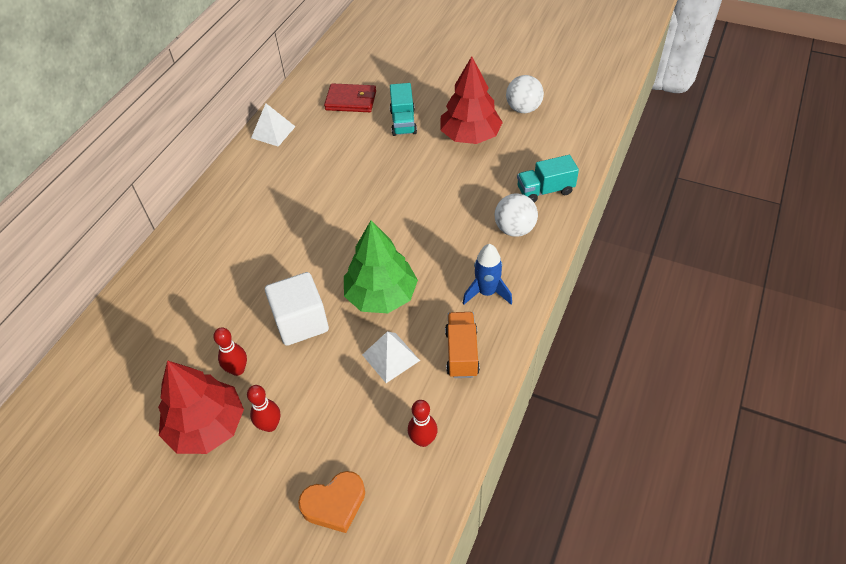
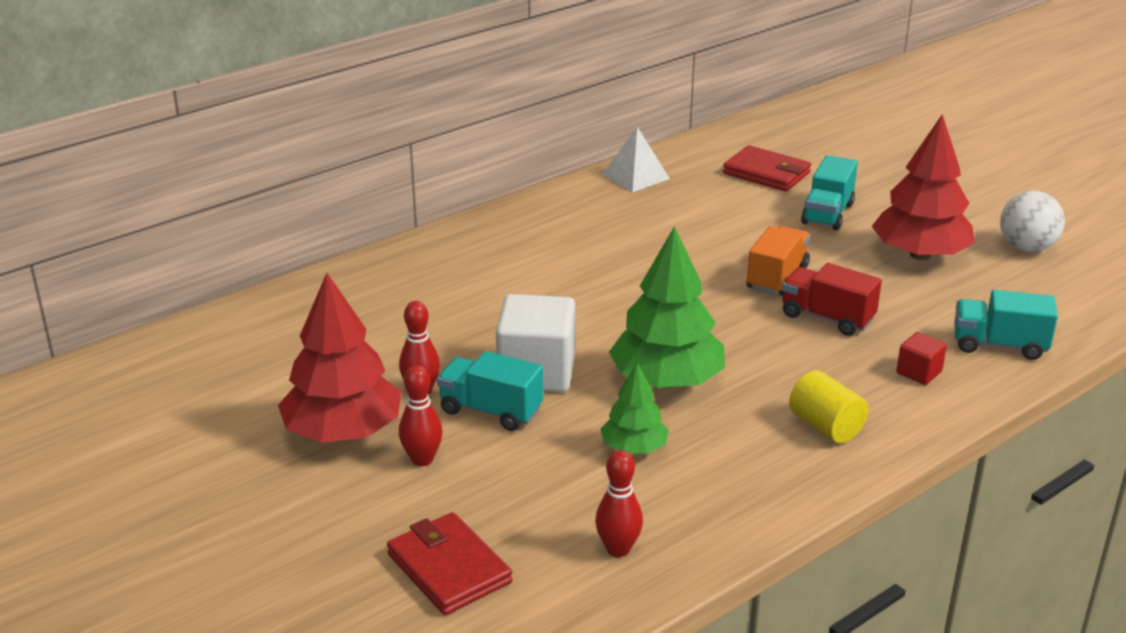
camera: 25 degrees right, 20 degrees down
orange heart [298,471,365,533] -> red wallet [387,512,513,615]
white pyramid [362,331,420,383] -> green tree [600,363,669,454]
orange truck [445,312,480,378] -> orange truck moved to [747,226,810,296]
blue rocket [463,244,512,305] -> yellow cylinder [789,370,869,443]
white ball [495,193,538,237] -> red cube [896,332,947,385]
none -> turquoise truck [437,351,543,431]
none -> red truck [782,263,882,336]

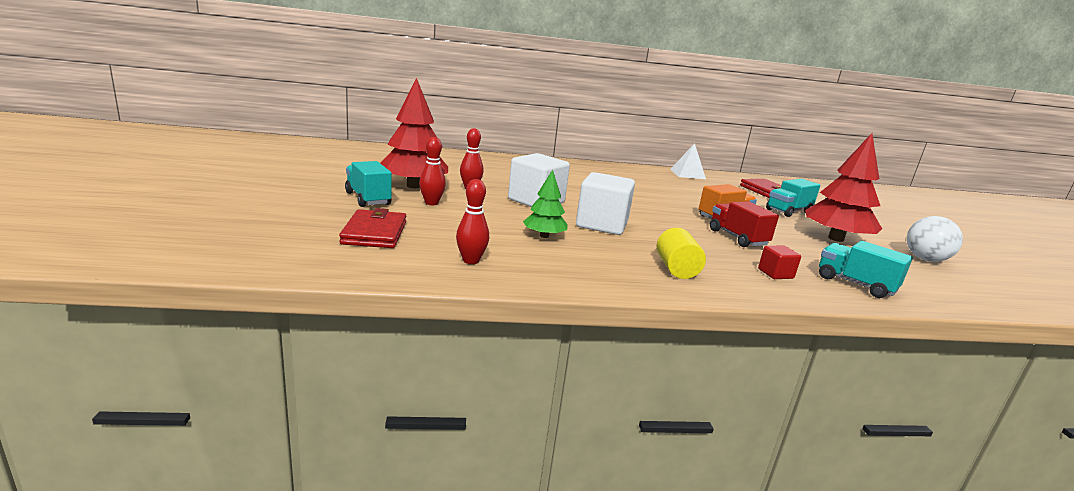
camera: 30 degrees right, 10 degrees down
turquoise truck [437,351,543,431] -> turquoise truck moved to [345,161,392,207]
green tree [609,226,725,388] -> white cube [576,172,635,235]

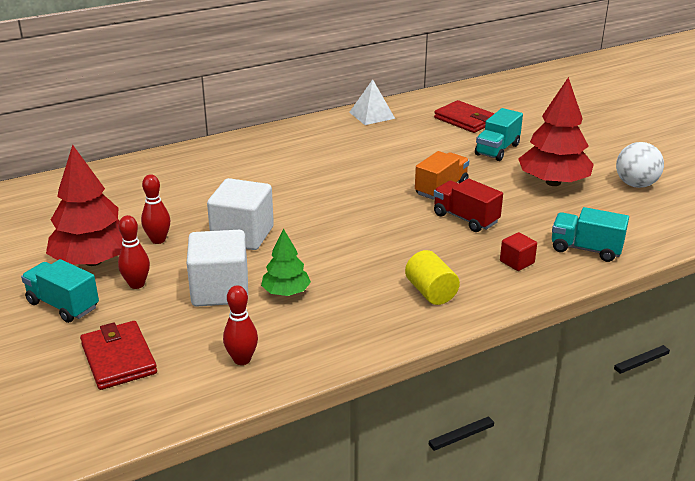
camera: 20 degrees left, 10 degrees up
white cube [576,172,635,235] -> white cube moved to [187,230,248,306]

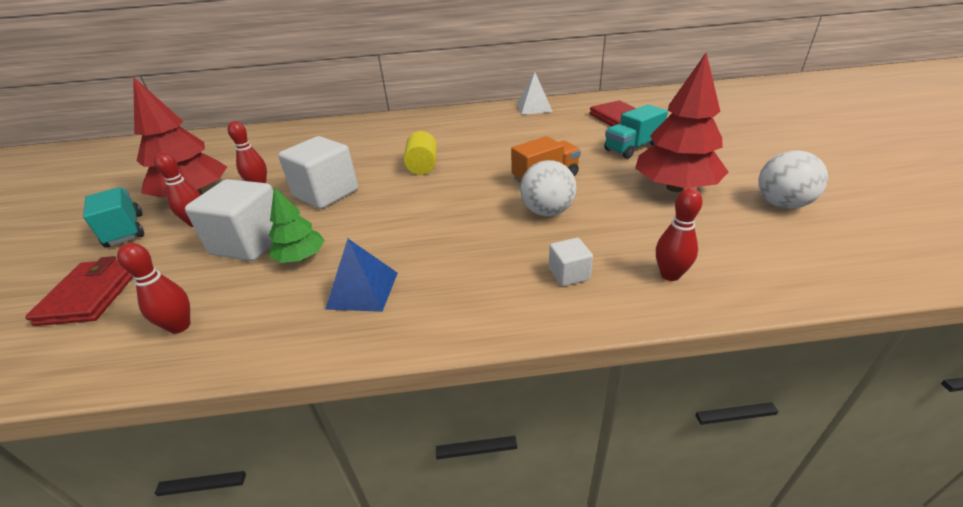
camera: 25 degrees right, 5 degrees up
yellow cylinder [405,250,460,305] -> yellow cylinder moved to [404,131,437,175]
red truck [434,178,503,232] -> white ball [520,160,577,216]
red cube [500,232,537,271] -> white cube [549,238,593,286]
turquoise truck [552,207,629,262] -> red bowling pin [656,188,703,281]
none -> blue pyramid [325,239,398,312]

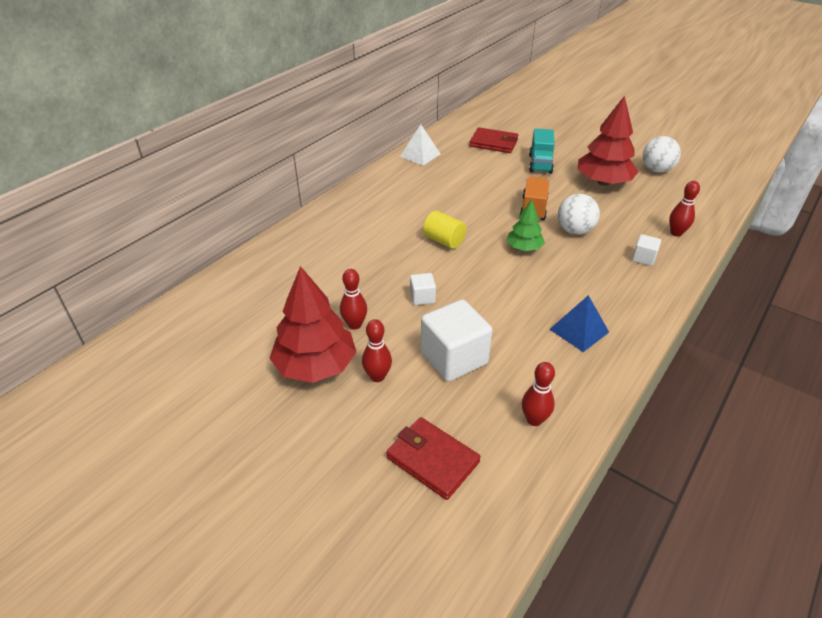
camera: 50 degrees left, 5 degrees up
turquoise truck [83,187,144,248] -> none
green tree [269,187,325,263] -> green tree moved to [507,200,545,251]
white cube [278,136,358,209] -> white cube [410,273,436,305], size x0.49

